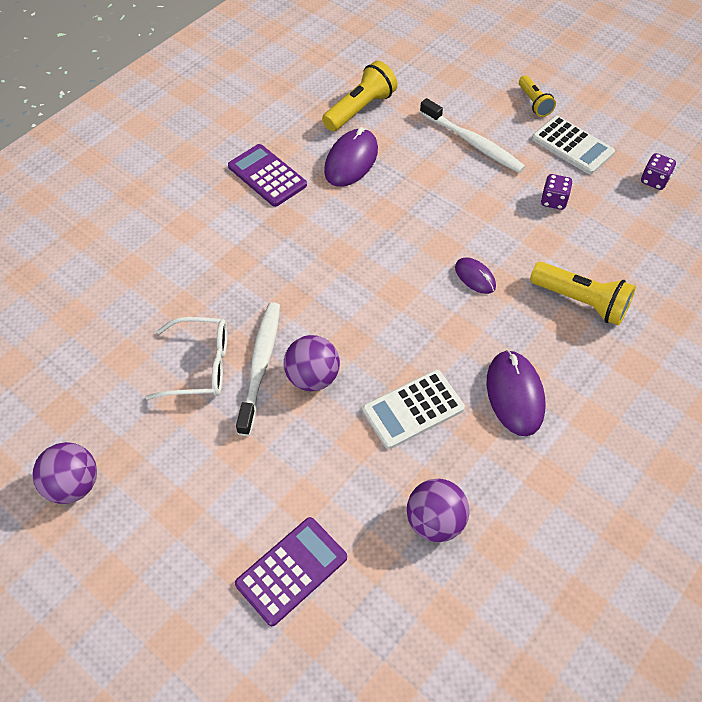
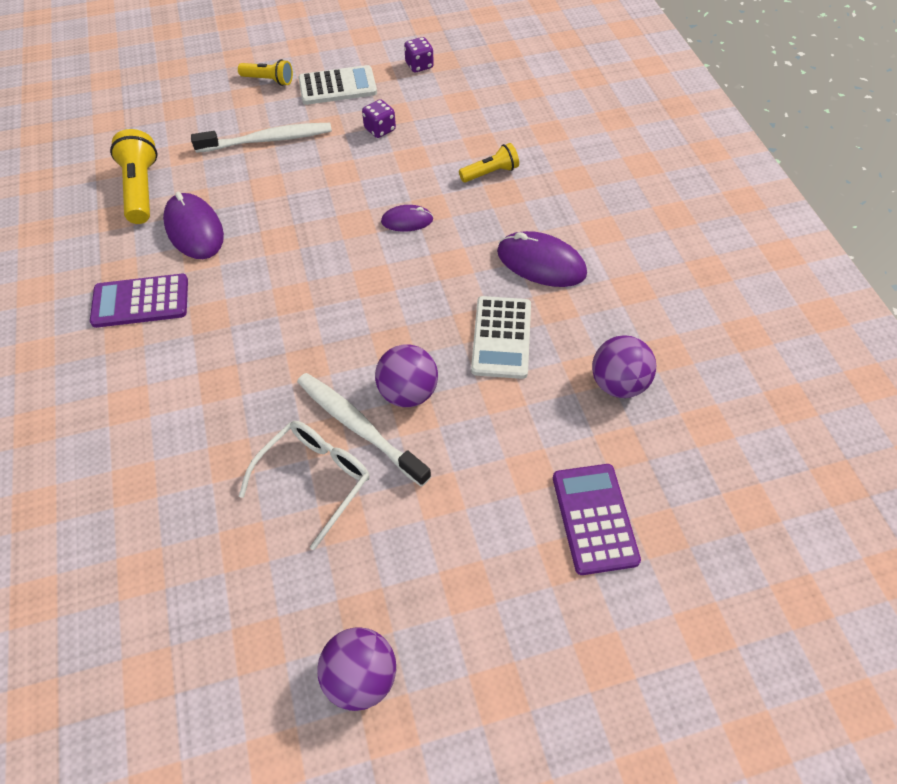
camera: 55 degrees left, 0 degrees up
yellow flashlight [530,262,636,326] -> yellow flashlight [459,143,519,183], size x0.62

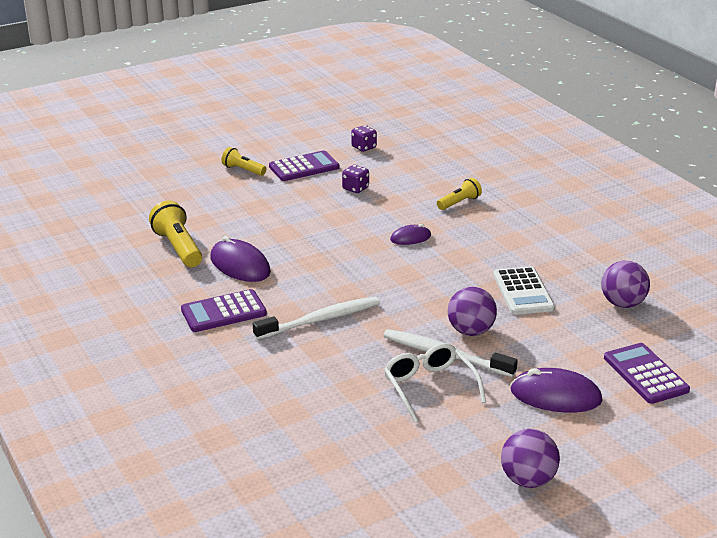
camera: 15 degrees left, 25 degrees down
white toothbrush [191,123,332,153] -> white toothbrush moved to [253,297,380,340]
yellow flashlight [238,59,293,86] -> yellow flashlight turned 150 degrees counterclockwise [222,147,266,176]
white glasses [239,421,370,550] -> white glasses turned 45 degrees counterclockwise [384,343,486,423]
white calculator [298,65,377,105] -> purple calculator [269,150,340,181]
purple mouse [497,231,587,287] -> purple mouse moved to [510,368,602,413]

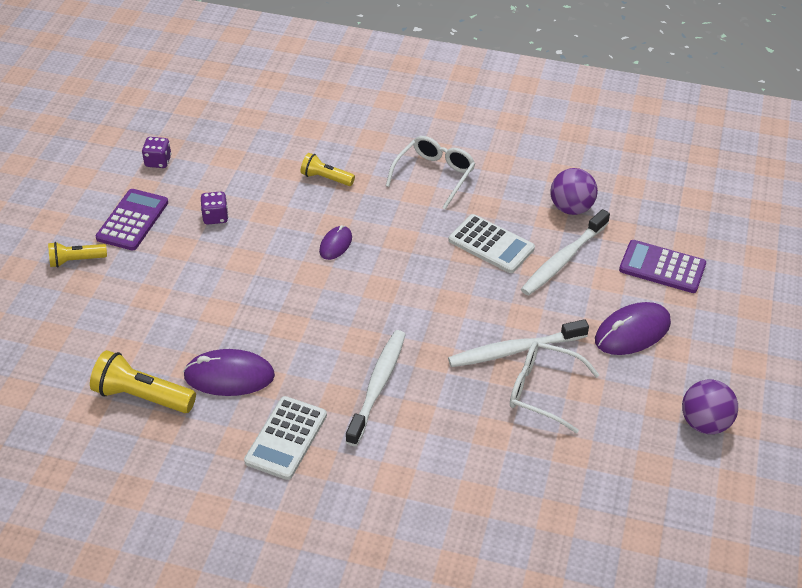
camera: 45 degrees left, 15 degrees up
purple calculator [181,289,267,332] -> white calculator [244,396,327,480]
yellow flashlight [437,178,482,210] -> yellow flashlight turned 75 degrees counterclockwise [301,153,355,186]
purple ball [448,287,497,336] -> none
none -> white glasses [386,136,475,210]
none -> white toothbrush [521,209,610,296]

